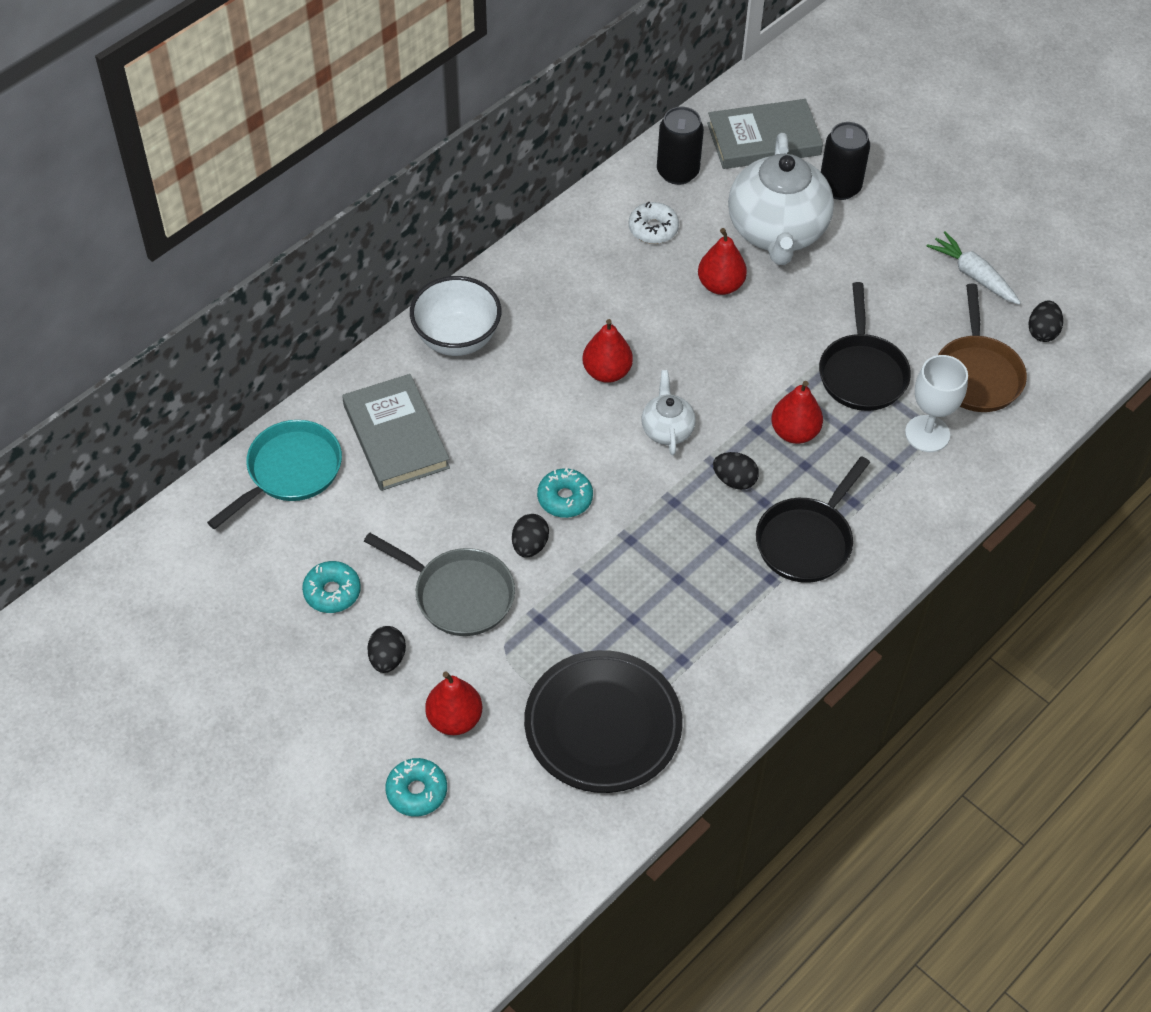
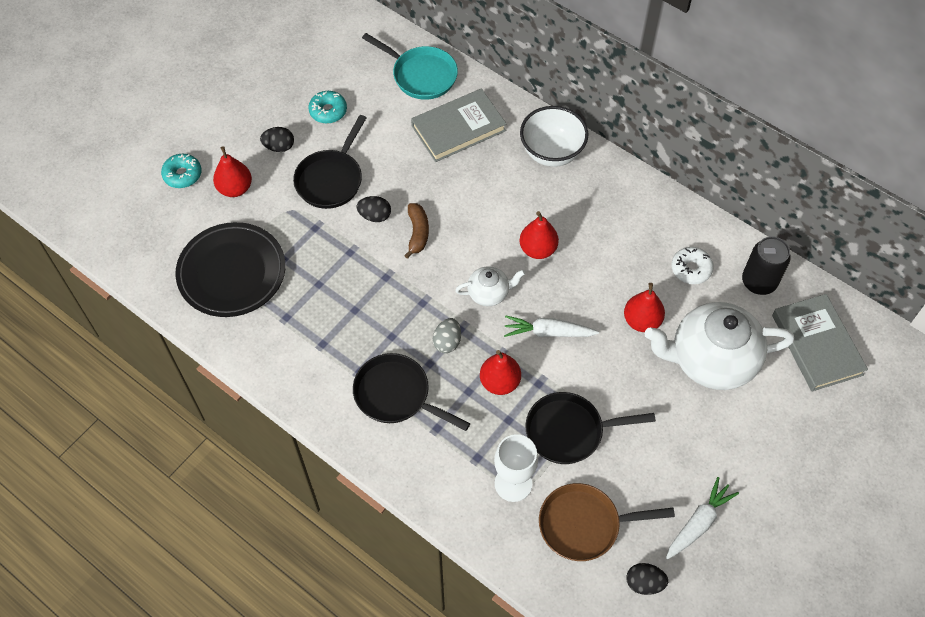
camera: 85 degrees right, 5 degrees up
grey pan [364,533,515,636] -> black pan [293,115,366,209]
turquoise donut [537,468,593,518] -> brown banana [404,203,429,259]
black egg [713,452,759,490] -> grey egg [433,318,461,353]
black can [821,122,870,200] -> none
none -> white carrot [504,315,599,337]

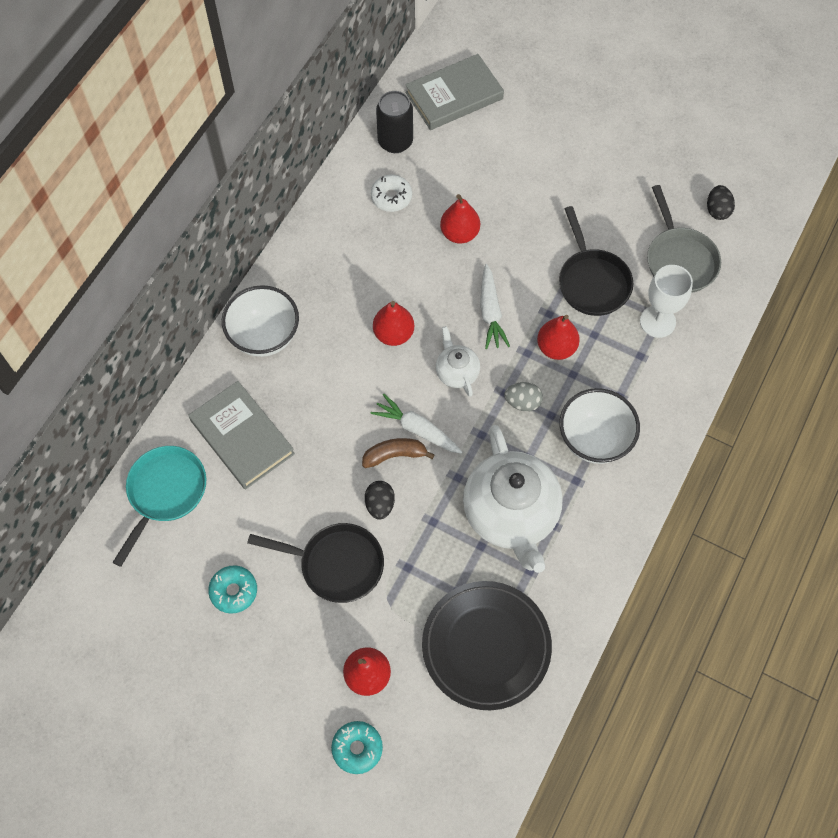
camera: 100 degrees left, 5 degrees up
black egg [260,127,294,152] -> none
black pan [353,353,470,431] -> white bowl [560,388,640,464]
brown pan [539,483,675,561] -> grey pan [647,185,721,293]
white teapot [644,302,794,390] -> white teapot moved to [463,425,563,573]
white carrot [666,477,739,560] -> white carrot moved to [371,394,462,454]

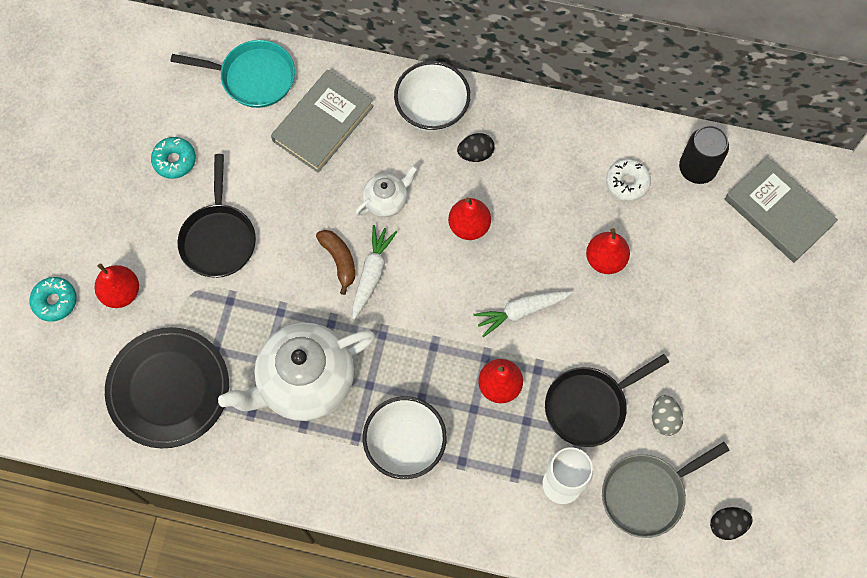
camera: 75 degrees right, 5 degrees up
black egg [365,481,395,520] -> black egg moved to [457,133,495,162]
white teapot [436,326,480,397] -> white teapot moved to [355,166,417,217]
grey egg [504,382,543,412] -> grey egg moved to [652,395,683,436]

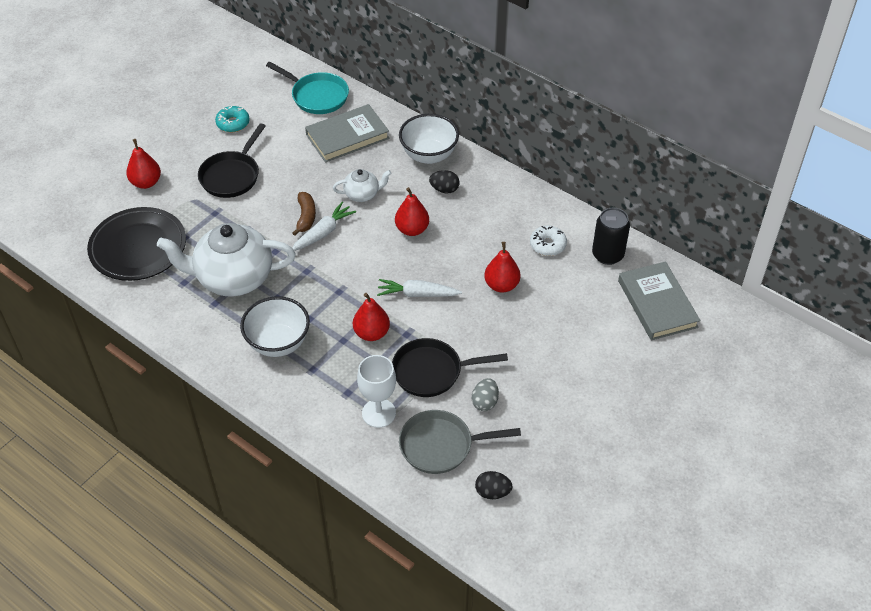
camera: 25 degrees right, 20 degrees down
turquoise donut [29,277,77,322] -> none

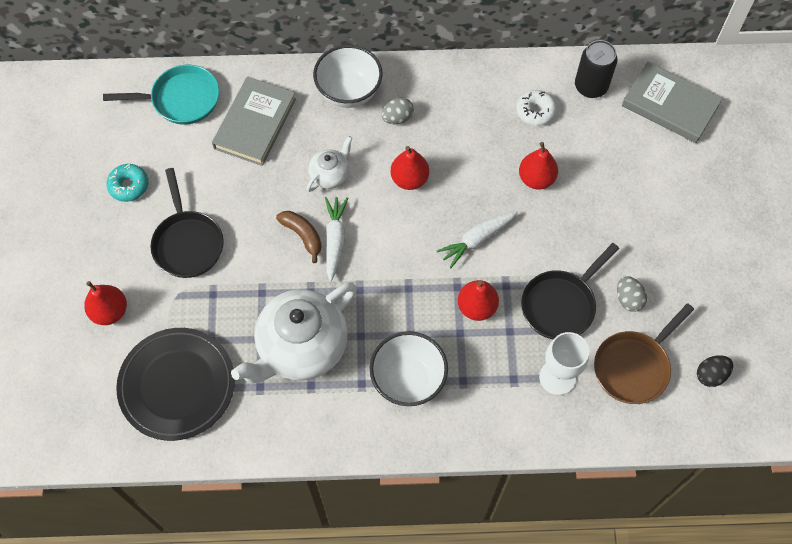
camera: 40 degrees left, 15 degrees up
grey pan [399,410,521,474] -> brown pan [594,303,694,404]
black egg [429,170,460,193] -> grey egg [381,97,414,124]

